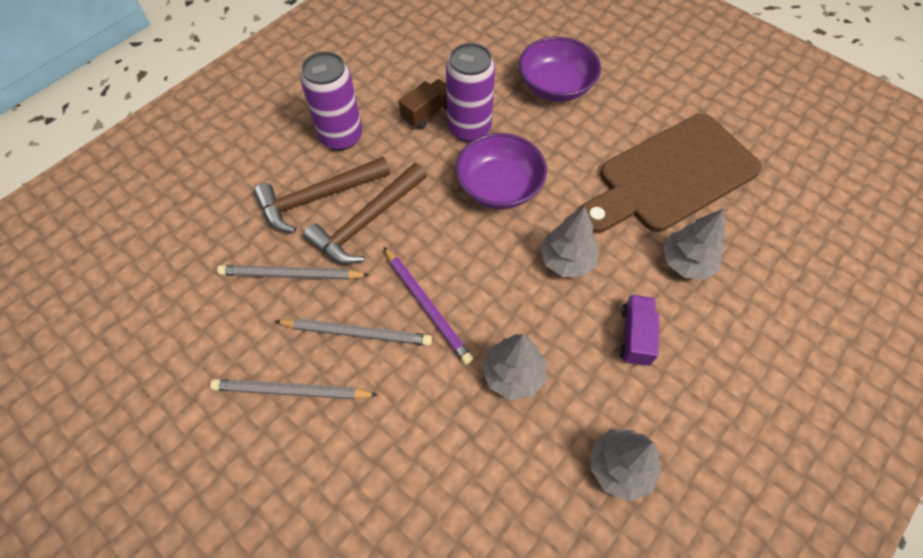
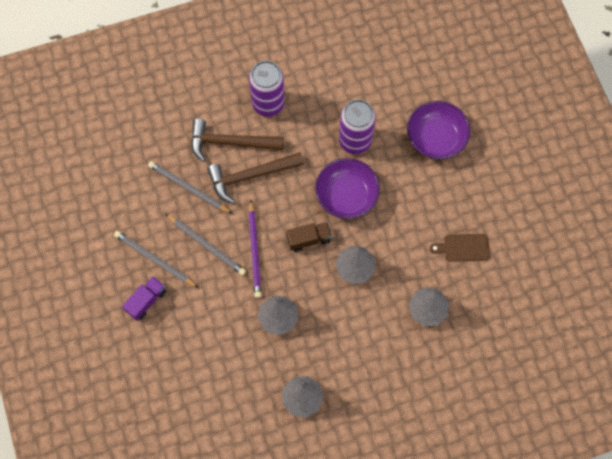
camera: 30 degrees right, 10 degrees up
brown truck [399,79,447,129] -> brown truck moved to [286,222,332,252]
brown cutting board [580,114,762,233] -> brown cutting board [430,234,490,262], size x0.41
purple truck [619,295,659,366] -> purple truck moved to [122,276,166,321]

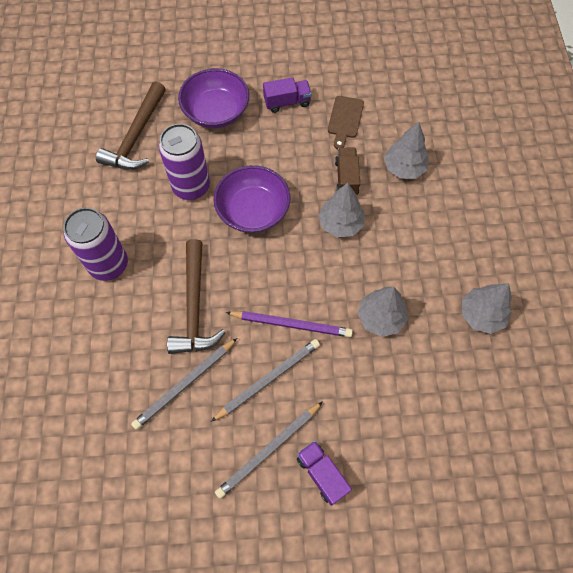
camera: 75 degrees left, 5 degrees down
brown hammer [191,119,284,162] -> brown hammer moved to [96,81,166,170]
brown truck [286,222,332,252] -> brown truck moved to [335,148,360,195]
none -> purple truck [263,77,312,113]

